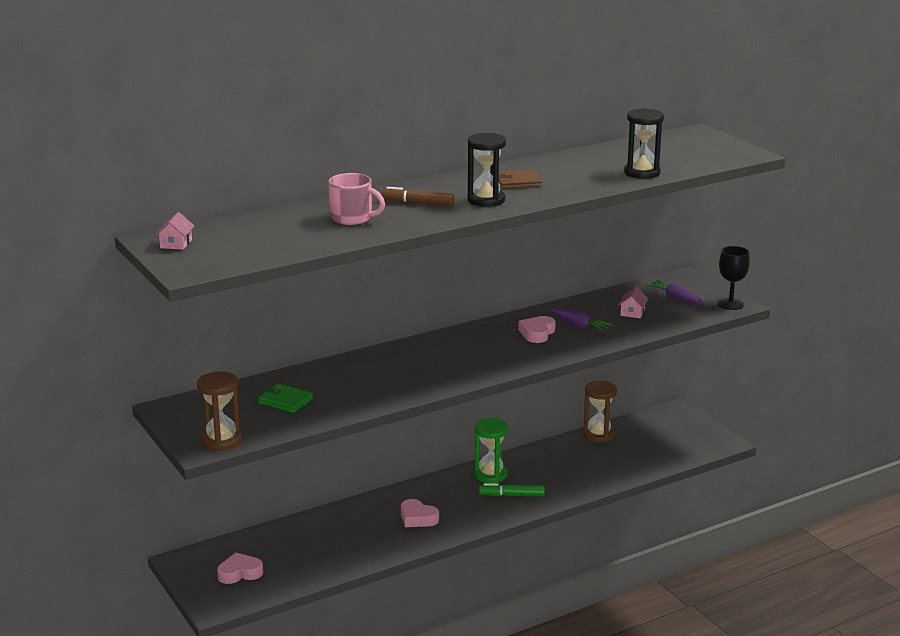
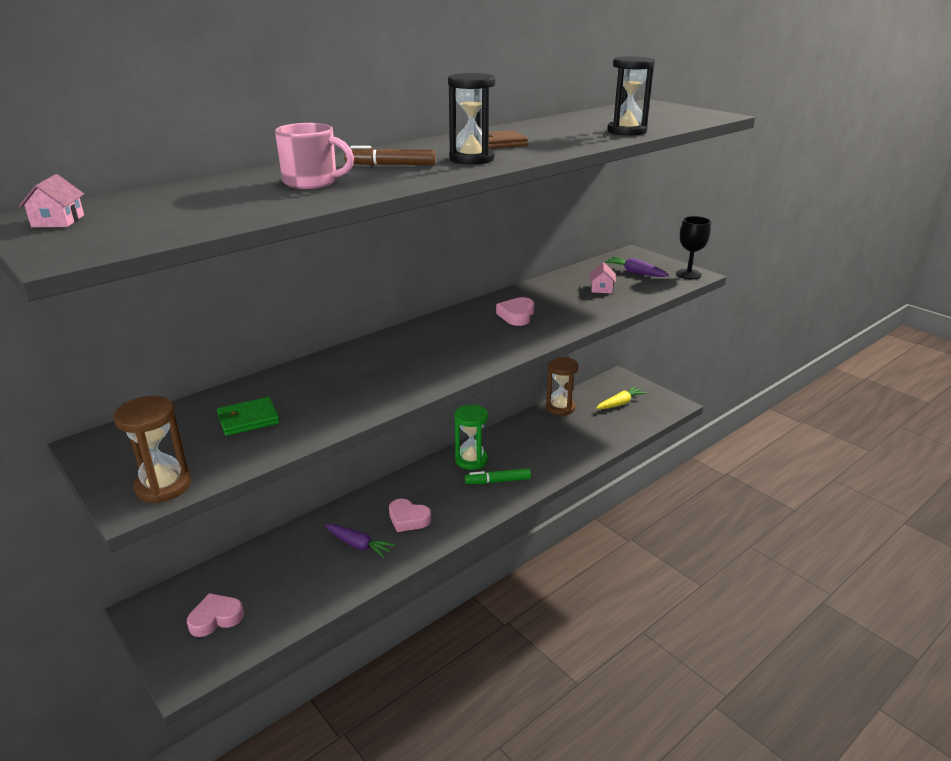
camera: 10 degrees left, 5 degrees up
green wallet [258,383,313,413] -> green wallet turned 45 degrees counterclockwise [217,397,280,436]
purple carrot [548,307,613,332] -> purple carrot moved to [324,524,396,558]
none -> yellow carrot [596,386,647,409]

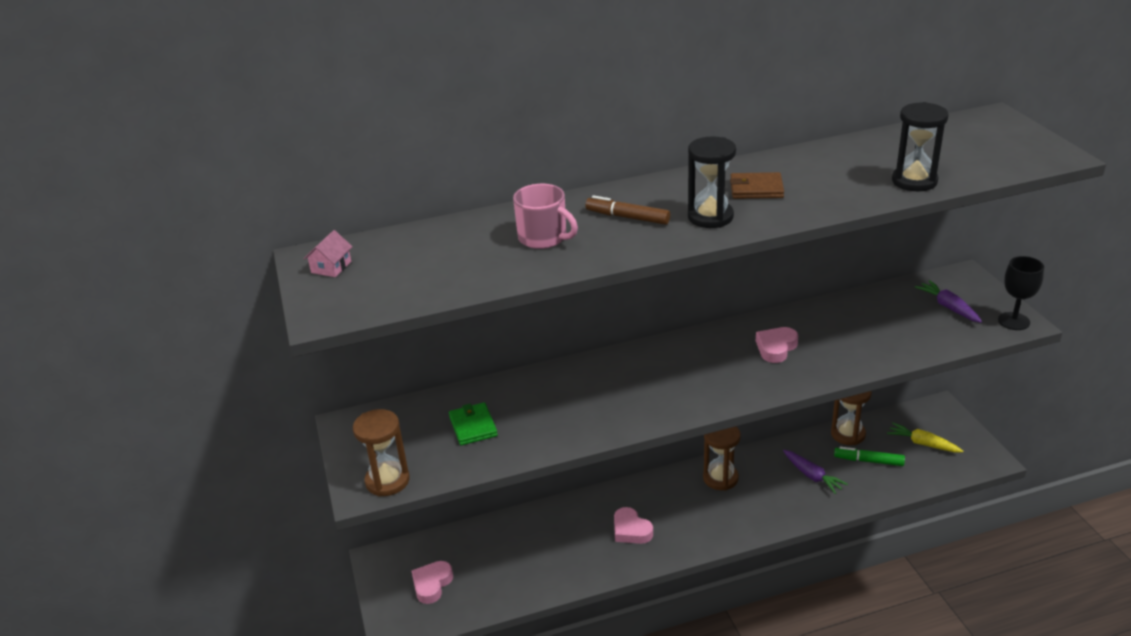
camera: 25 degrees right, 5 degrees up
pink heart [187,593,244,637] -> pink heart turned 60 degrees counterclockwise [411,561,453,604]
green wallet [217,397,280,436] -> green wallet turned 75 degrees clockwise [449,402,498,445]
purple carrot [324,524,396,558] -> purple carrot moved to [783,450,848,494]
green hourglass [454,405,488,470] -> brown hourglass [703,426,741,491]
green marker [465,468,531,484] -> green marker moved to [834,447,905,466]
pink house [590,262,616,294] -> none
yellow carrot [596,386,647,409] -> yellow carrot turned 135 degrees counterclockwise [887,422,963,452]

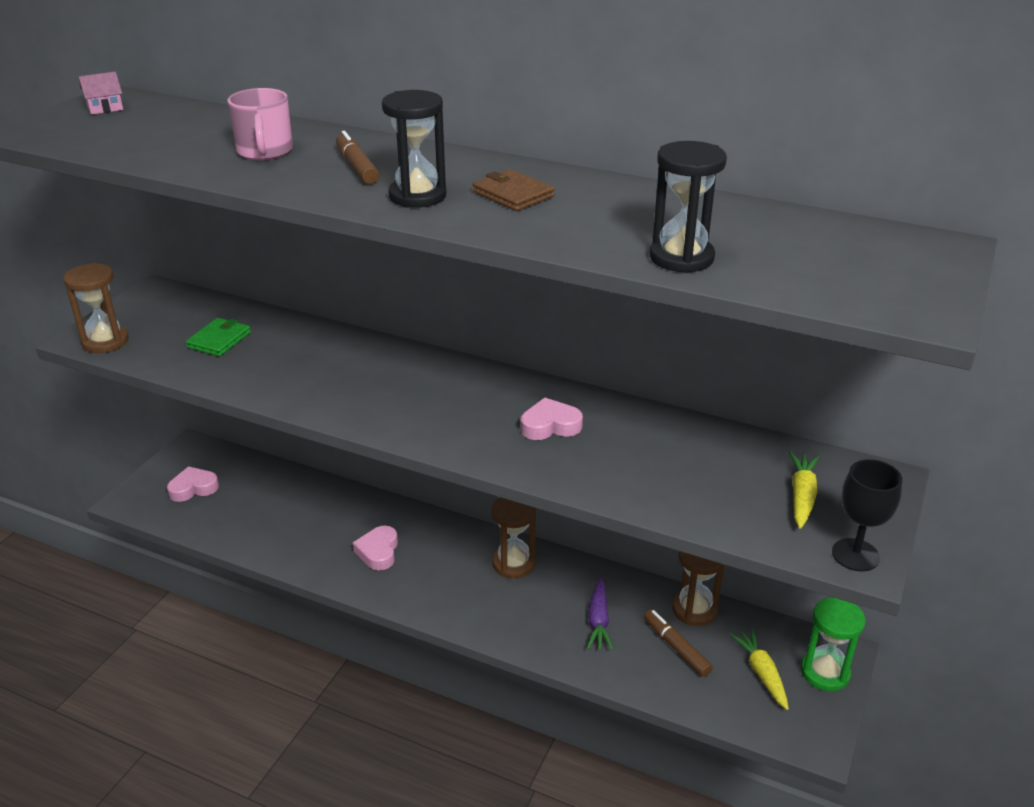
camera: 40 degrees right, 0 degrees up
green marker [834,447,905,466] -> brown marker [644,609,713,677]
purple carrot [915,280,982,323] -> yellow carrot [789,451,819,529]
none -> green hourglass [801,597,866,691]

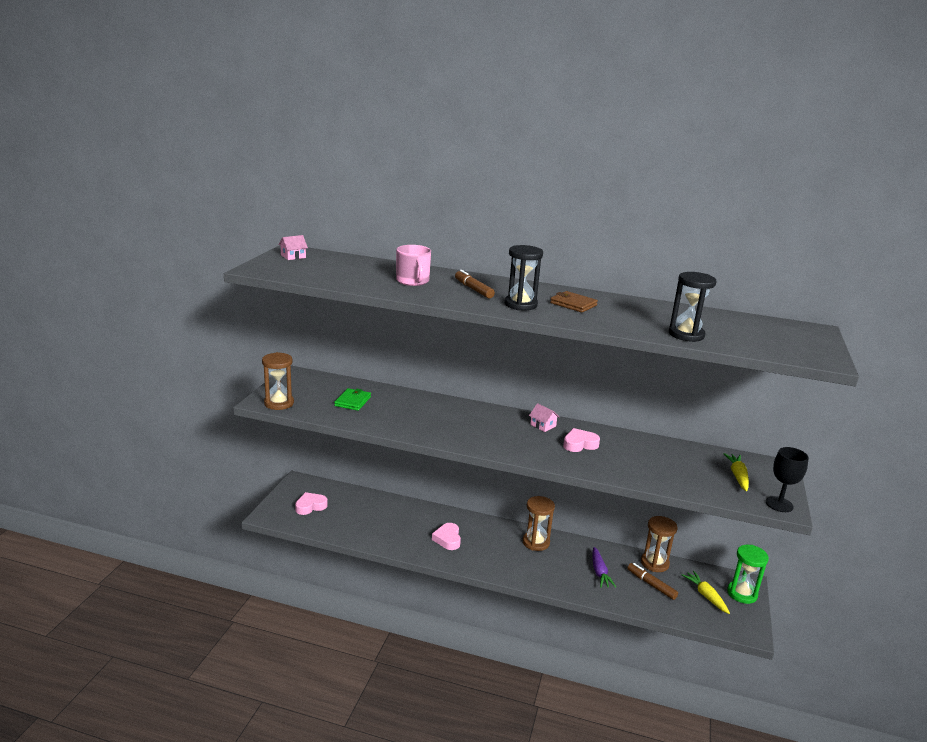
camera: 10 degrees left, 10 degrees down
none -> pink house [529,403,559,432]

